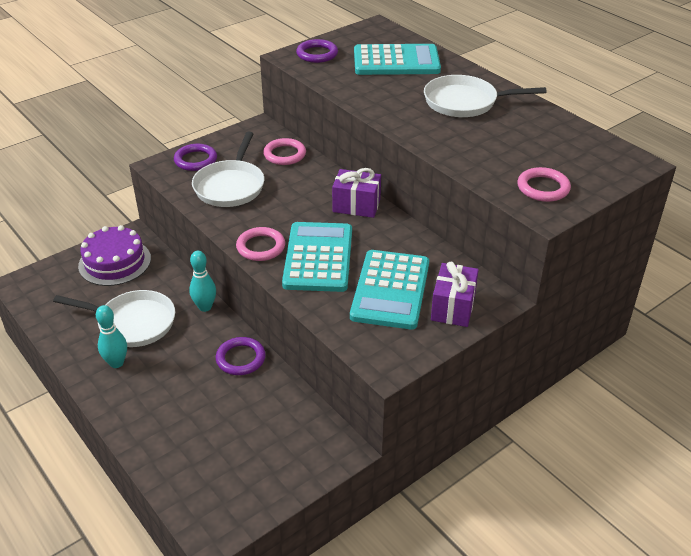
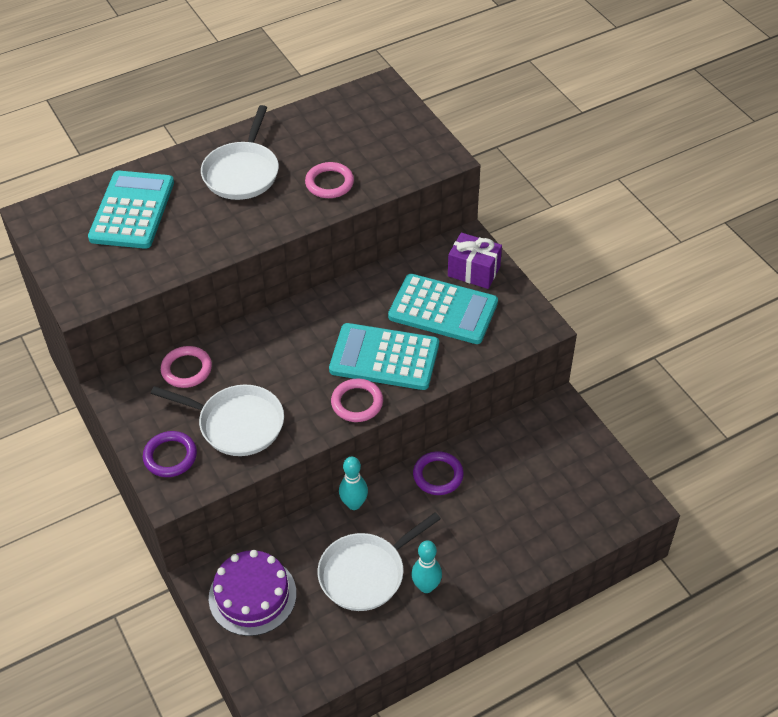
camera: 80 degrees left, 10 degrees up
white pan [53,290,175,347] -> white pan turned 150 degrees counterclockwise [318,512,441,611]
purple ring [296,39,338,63] -> none
purple gift [332,168,381,218] -> none
pink ring [517,167,571,202] -> pink ring moved to [305,162,354,198]

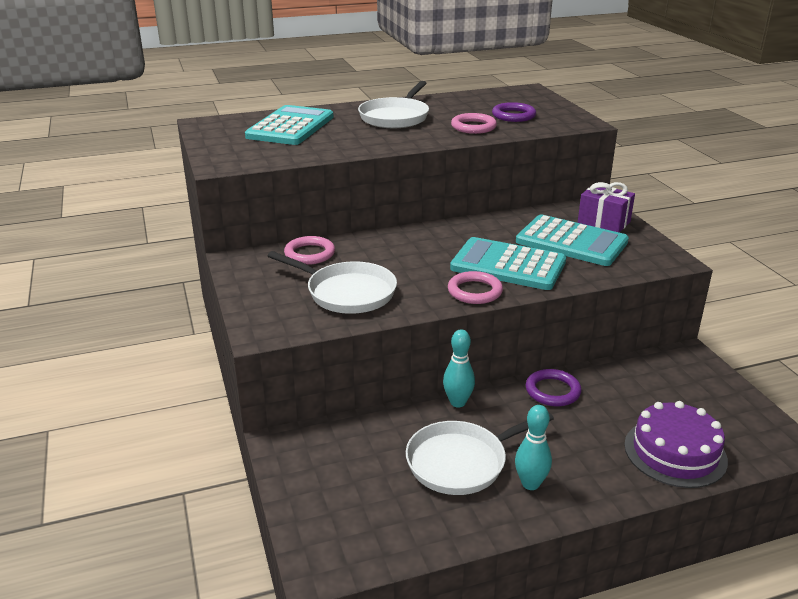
camera: 10 degrees right, 20 degrees down
purple ring [143,431,197,477] -> purple ring moved to [492,102,536,122]
purple cake [209,550,296,636] -> purple cake moved to [624,401,728,488]

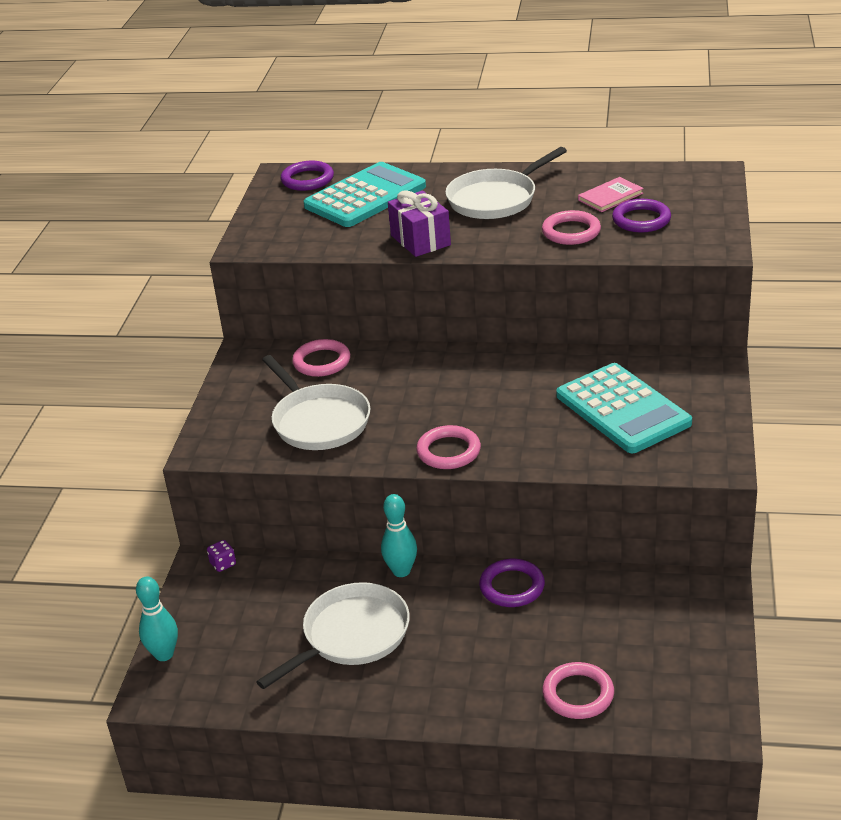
camera: 30 degrees right, 5 degrees up
white pan [406,412,554,495] -> white pan turned 135 degrees clockwise [256,582,410,689]
turquoise calculator [450,237,566,290] -> none
turquoise bowling pin [515,405,552,490] -> turquoise bowling pin moved to [136,577,178,661]
purple gift [578,182,635,233] -> purple gift moved to [388,190,451,257]
purple cake [624,401,728,488] -> pink ring [542,662,614,719]
none -> purple dice [207,540,236,572]
none -> purple ring [281,161,334,191]
none -> pink book [578,177,643,212]

